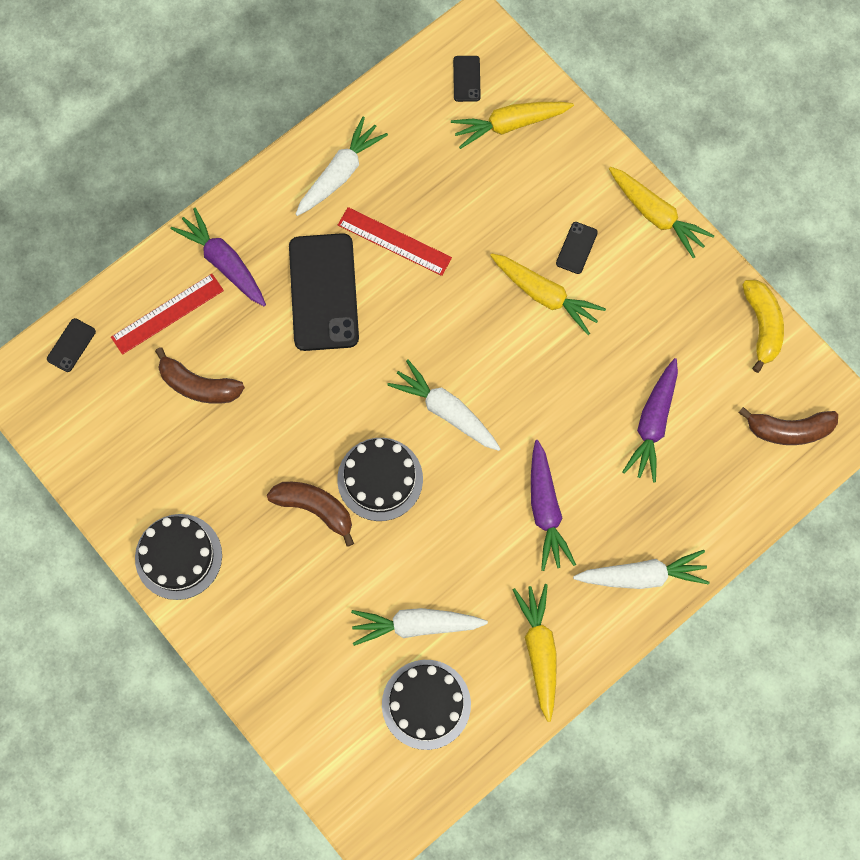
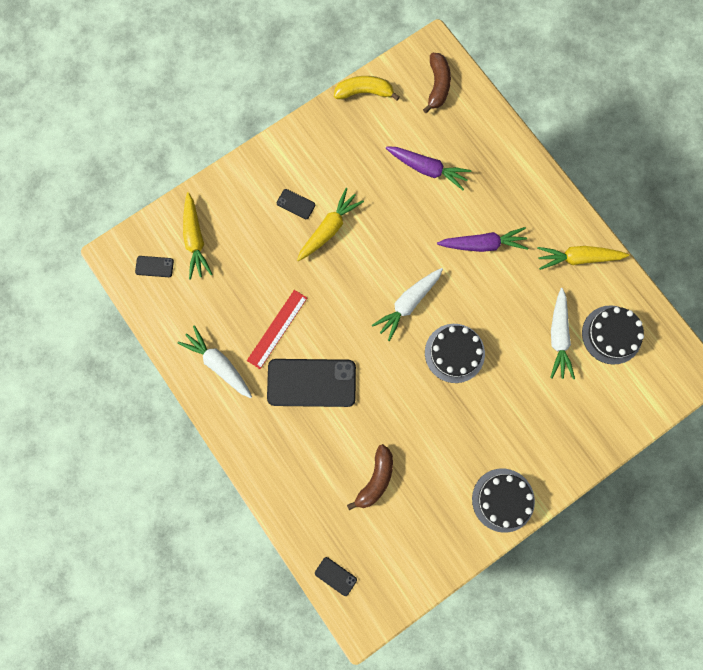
camera: 85 degrees left, 5 degrees up
red ruler [111,274,224,355] -> none
purple carrot [171,208,266,306] -> none
brown banana [267,482,354,547] -> none
white carrot [573,550,710,589] -> none
yellow carrot [609,167,715,258] -> none

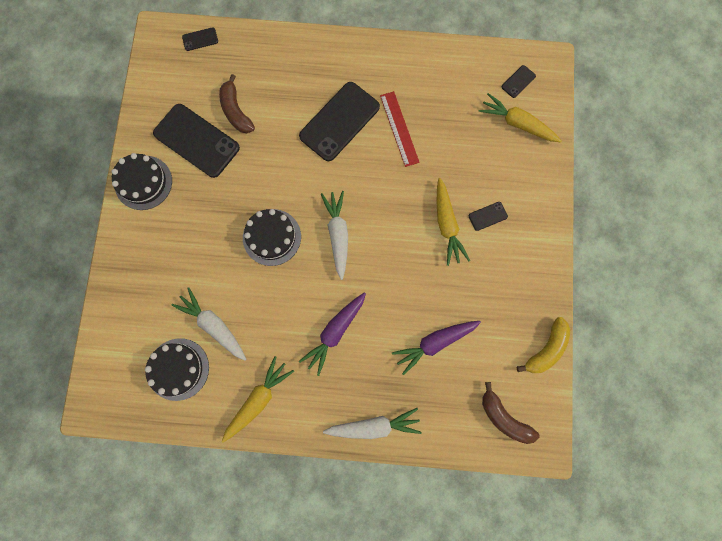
camera: 130 degrees right, 0 degrees up
white carrot [177,325,252,398] -> white carrot moved to [323,408,422,439]
none -> black phone [153,104,240,178]

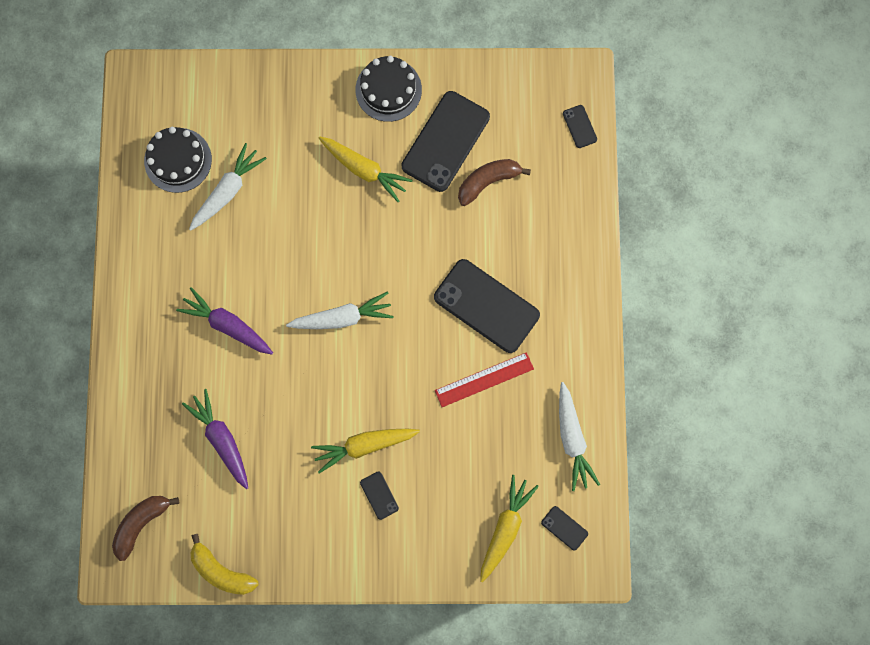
camera: 85 degrees right, 0 degrees up
yellow carrot [222,356,294,442] -> yellow carrot moved to [319,137,412,202]
black cake [243,209,301,266] -> none
white carrot [323,408,422,439] -> white carrot moved to [559,382,600,491]

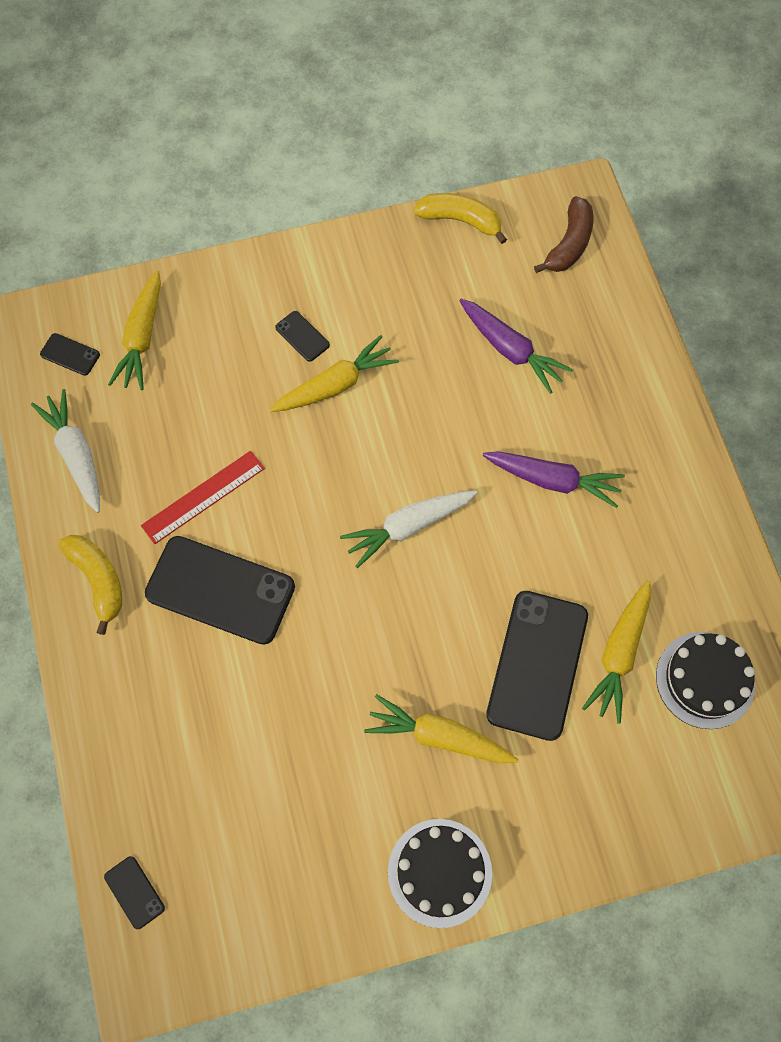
camera: 165 degrees right, 10 degrees down
white carrot [189,143,267,231] -> yellow carrot [582,580,651,724]
black phone [402,91,490,192] -> black phone moved to [486,591,588,741]
brown banana [458,159,531,206] -> none
none -> yellow banana [58,535,122,635]

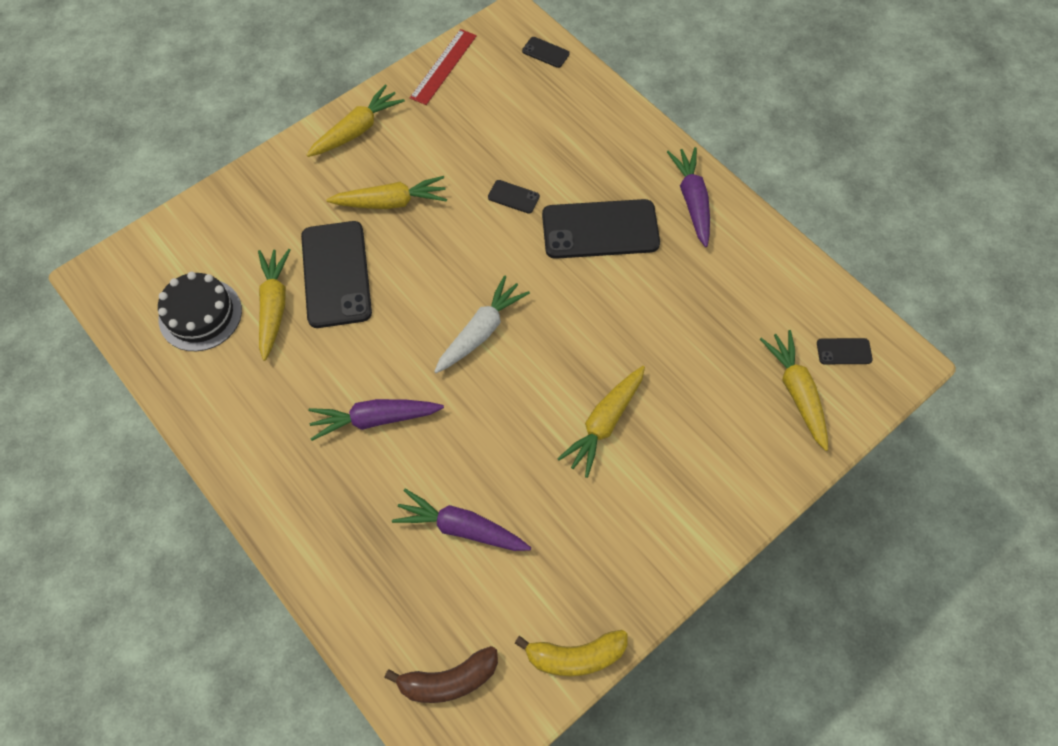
camera: 155 degrees right, 5 degrees down
white carrot [31,389,100,513] -> none
yellow banana [58,535,122,635] -> purple carrot [667,147,710,247]
red ruler [141,451,265,544] -> red ruler moved to [410,29,477,105]
black phone [275,311,330,362] -> black phone moved to [488,180,540,214]
black cake [388,819,492,928] -> yellow carrot [307,85,405,157]
brown banana [534,196,593,273] -> brown banana turned 105 degrees counterclockwise [384,646,498,703]

